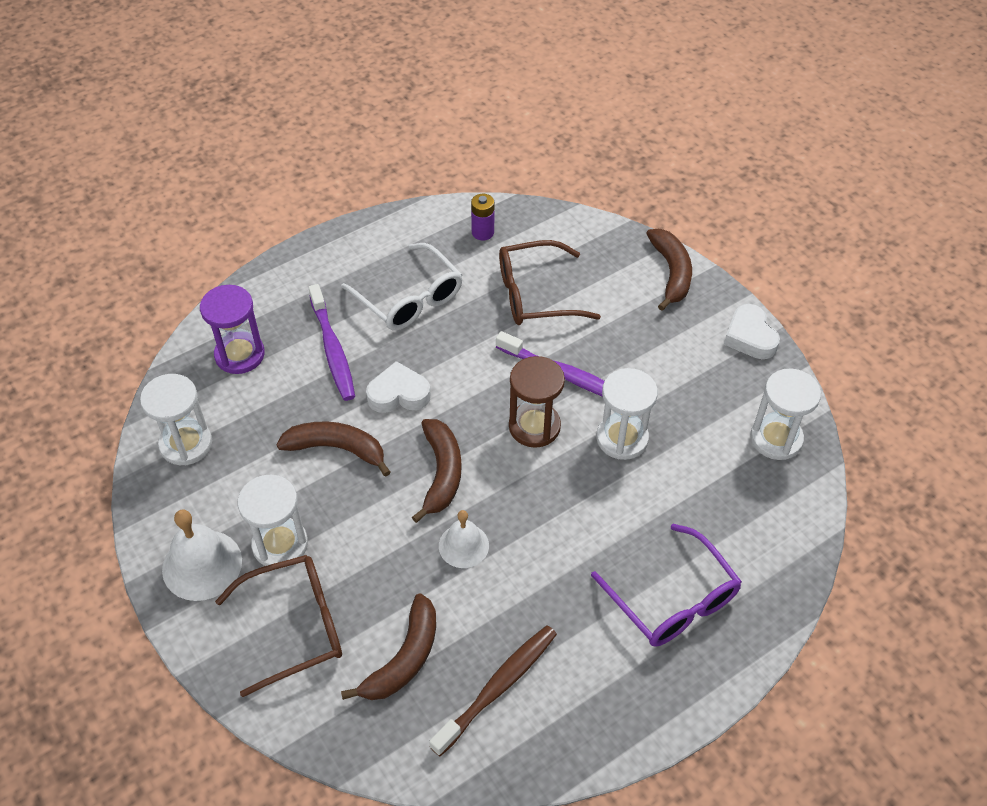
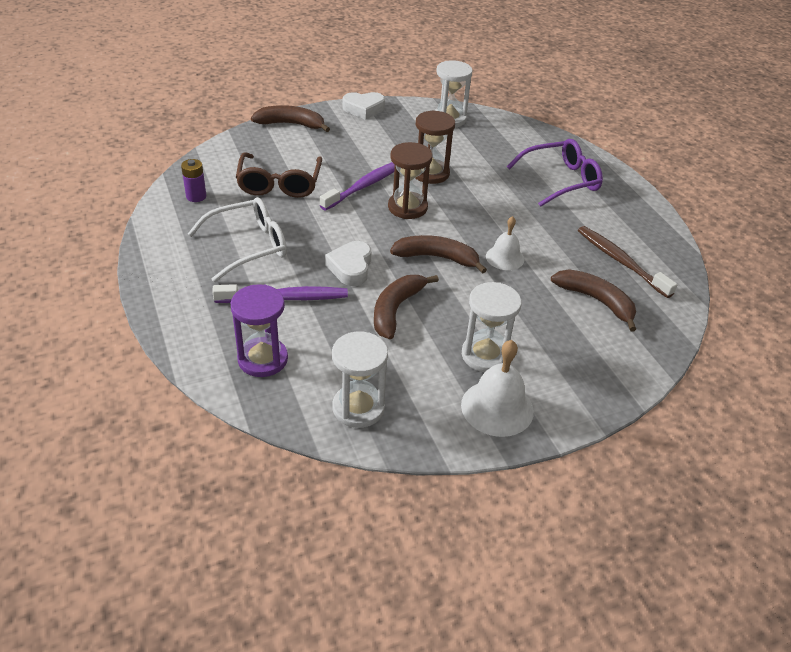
camera: 80 degrees left, 10 degrees down
brown glasses [215,555,342,697] -> none
white hourglass [596,368,658,460] -> brown hourglass [416,110,455,184]

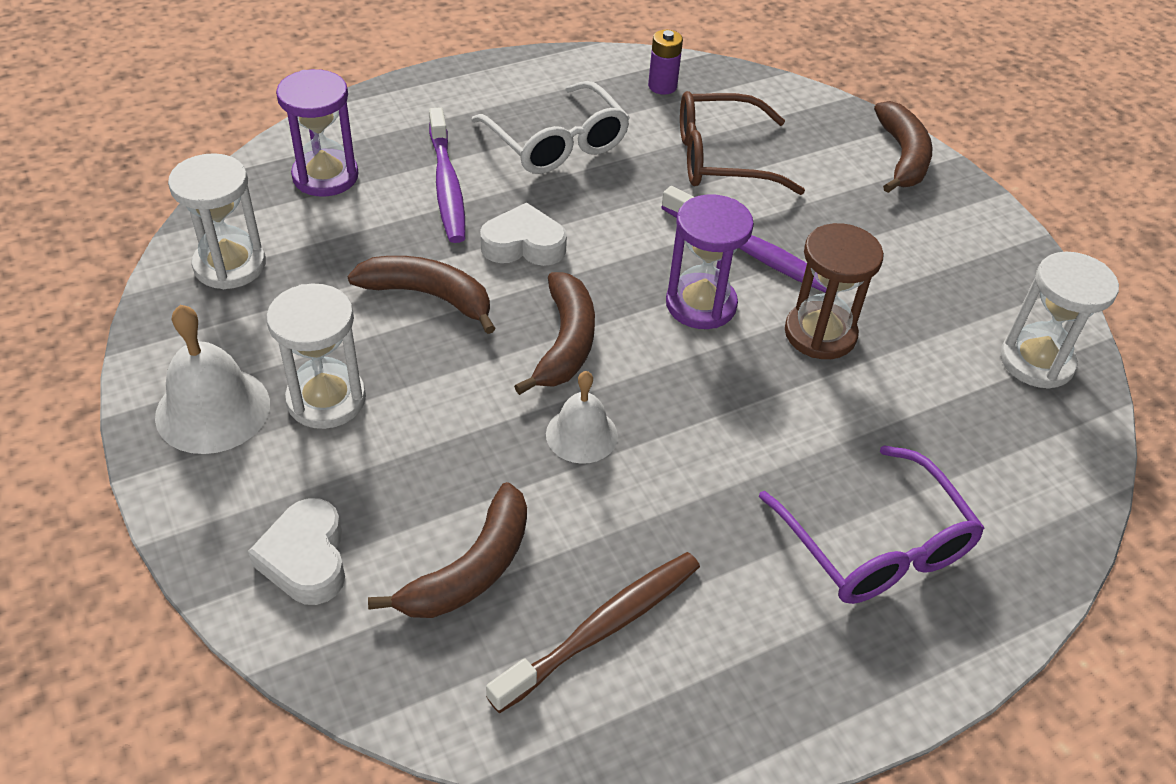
camera: 85 degrees right, 5 degrees up
white heart [343,92,385,120] -> white heart moved to [248,498,345,605]
brown hourglass [388,142,433,219] -> purple hourglass [666,194,754,329]

